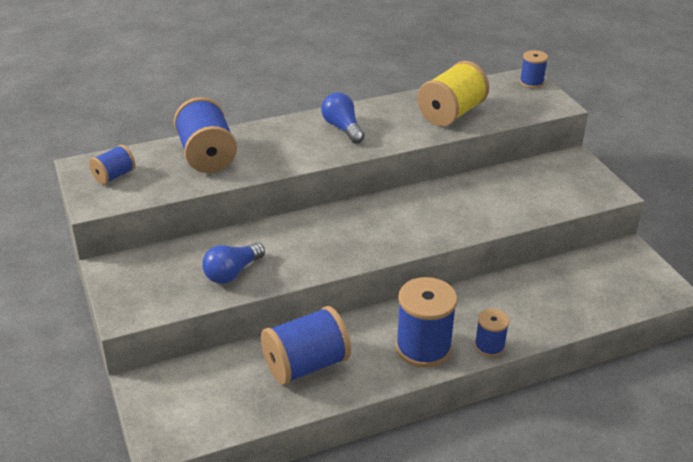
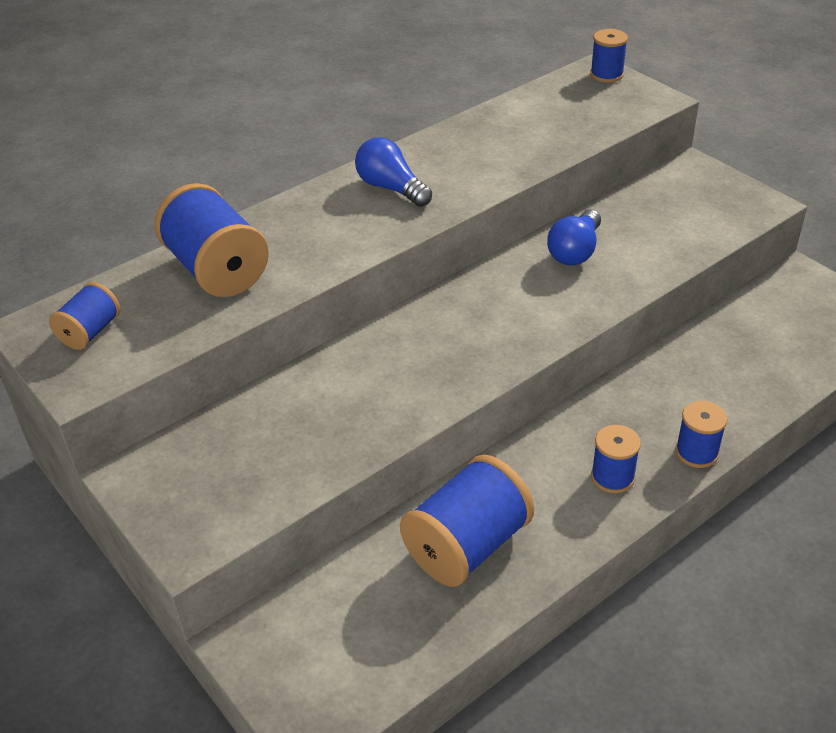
camera: 15 degrees left, 5 degrees up
blue light bulb [202,242,265,284] -> blue light bulb moved to [547,209,601,265]
blue spool [395,277,457,368] -> blue spool [591,425,641,493], size x0.54
yellow spool [417,61,489,127] -> none

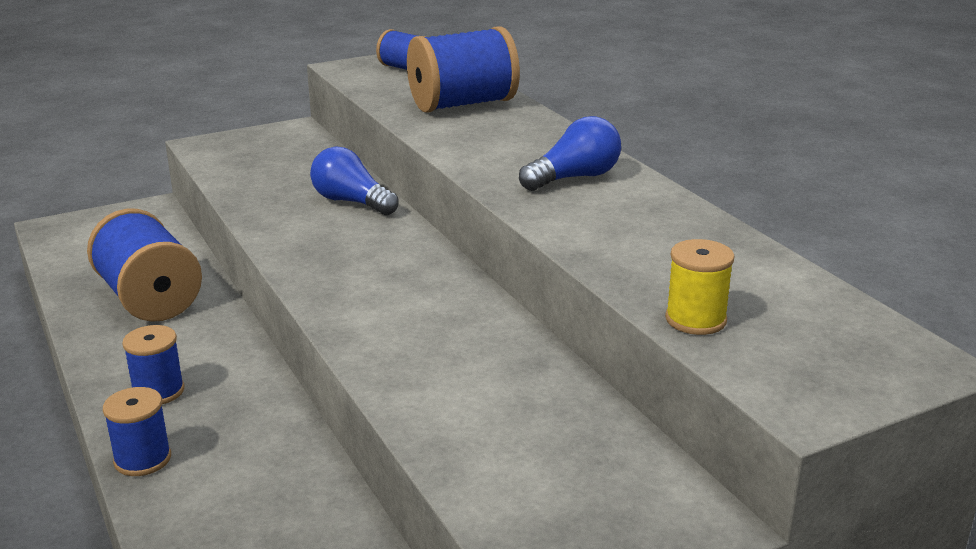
camera: 100 degrees right, 15 degrees down
blue light bulb [547,209,601,265] -> blue light bulb moved to [310,147,399,215]
blue spool [590,29,628,83] -> none
none -> yellow spool [665,239,735,335]

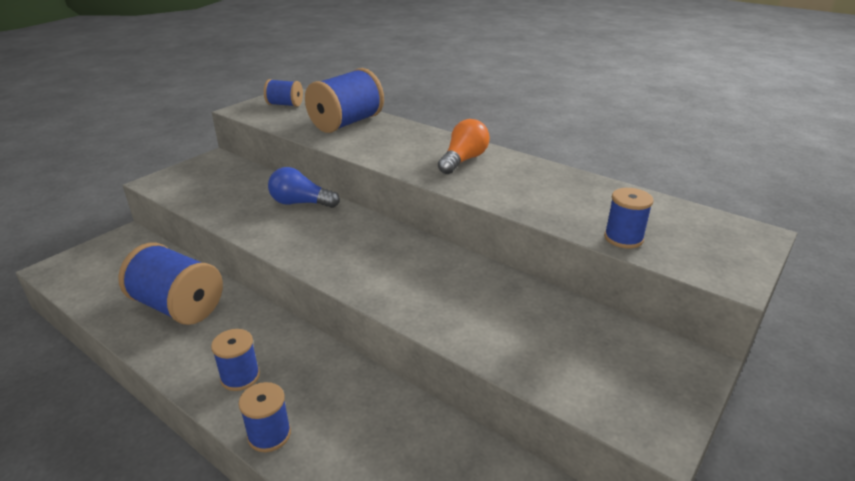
camera: 25 degrees left, 5 degrees up
blue light bulb [519,116,621,191] -> orange light bulb [438,119,490,174]
yellow spool [665,239,735,335] -> blue spool [604,188,653,249]

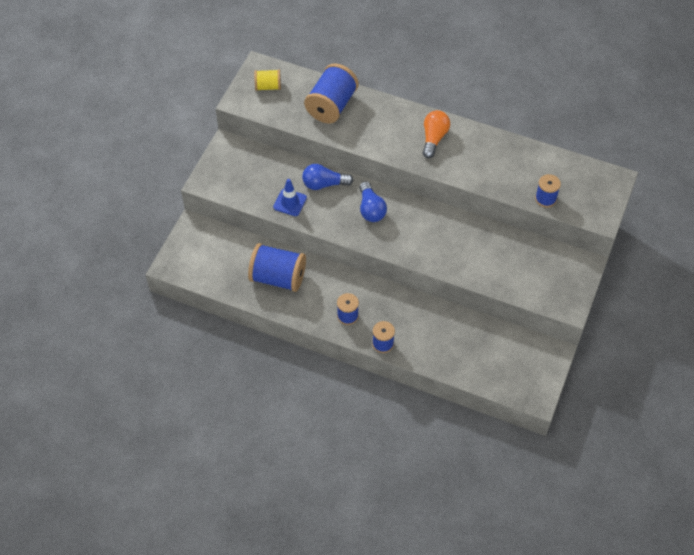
camera: 15 degrees left, 25 degrees up
blue spool [264,79,303,107] -> yellow spool [254,69,281,91]
none -> blue traffic cone [273,179,307,216]
none -> blue light bulb [359,181,387,222]

